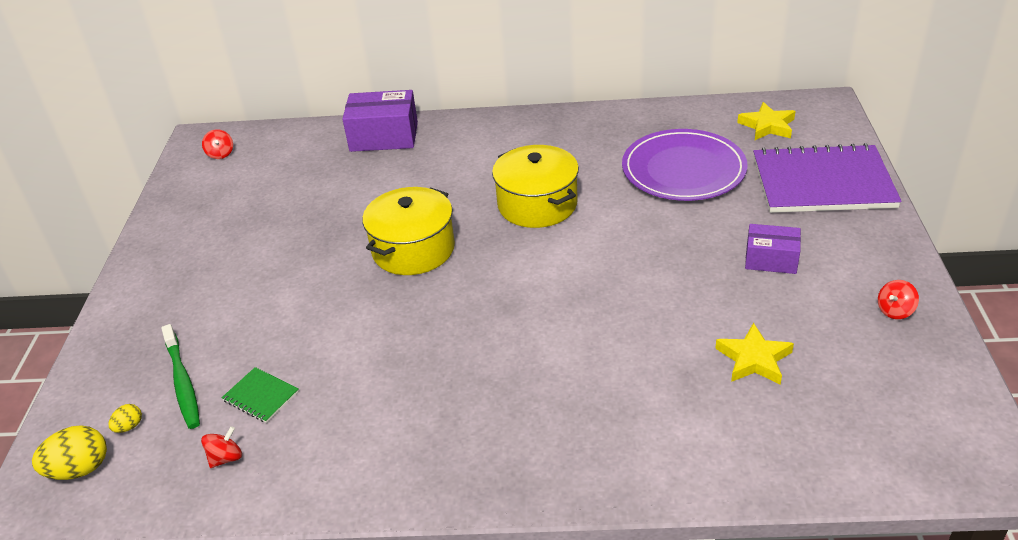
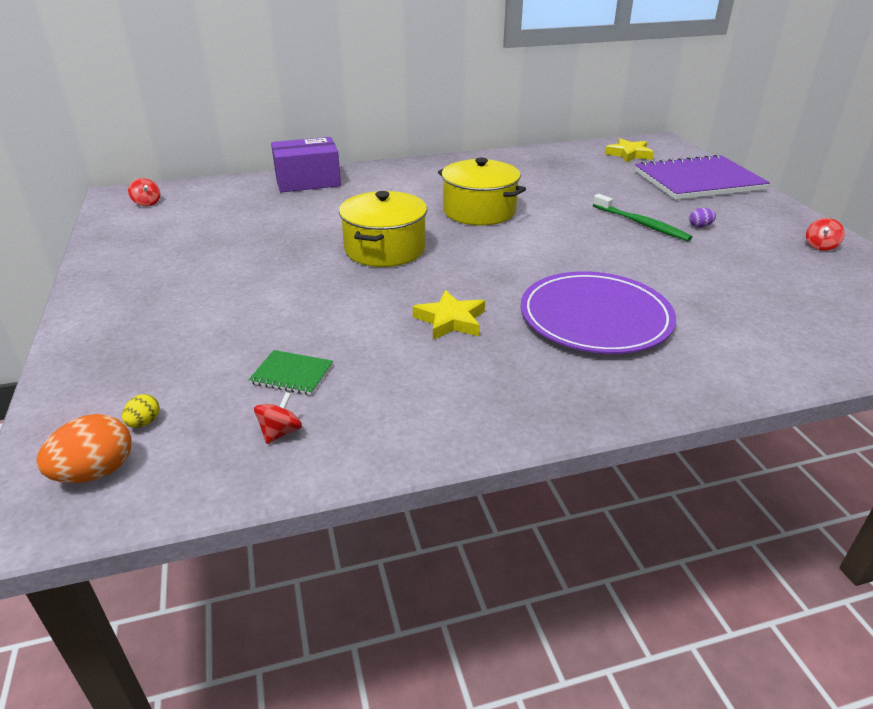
camera: 20 degrees left, 5 degrees down
yellow egg [32,425,107,480] -> orange egg [36,414,132,483]
green toothbrush [161,324,200,429] -> green toothbrush moved to [593,194,692,241]
purple plate [622,129,748,201] -> purple plate moved to [521,271,676,354]
yellow star [715,322,794,385] -> yellow star moved to [413,290,485,340]
purple box [745,224,801,274] -> purple egg [689,208,716,228]

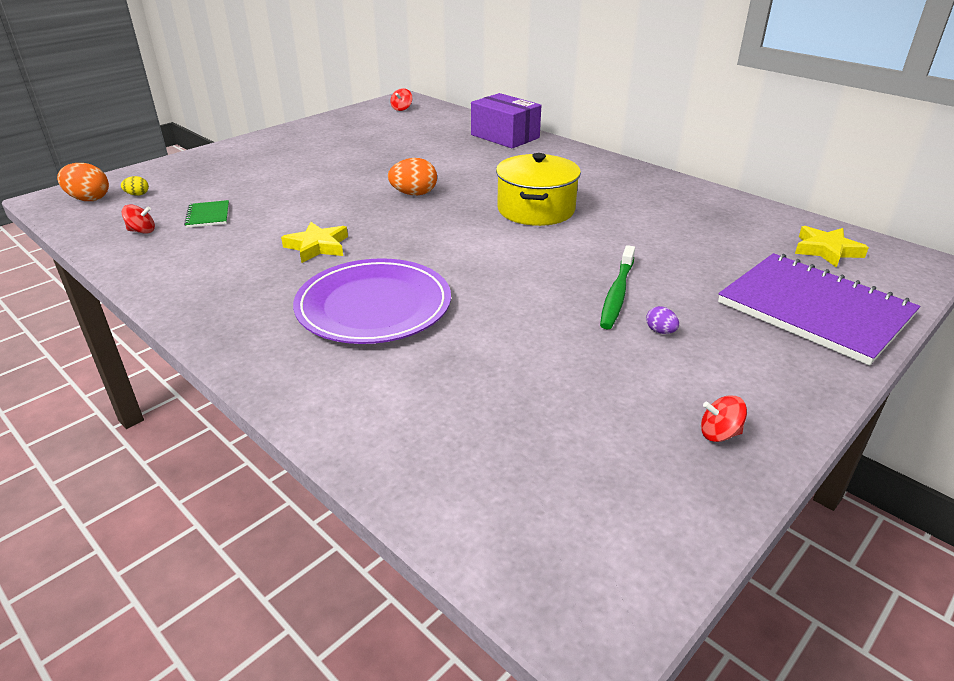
camera: 60 degrees right, 0 degrees up
yellow pot [339,191,427,267] -> orange egg [388,158,437,195]

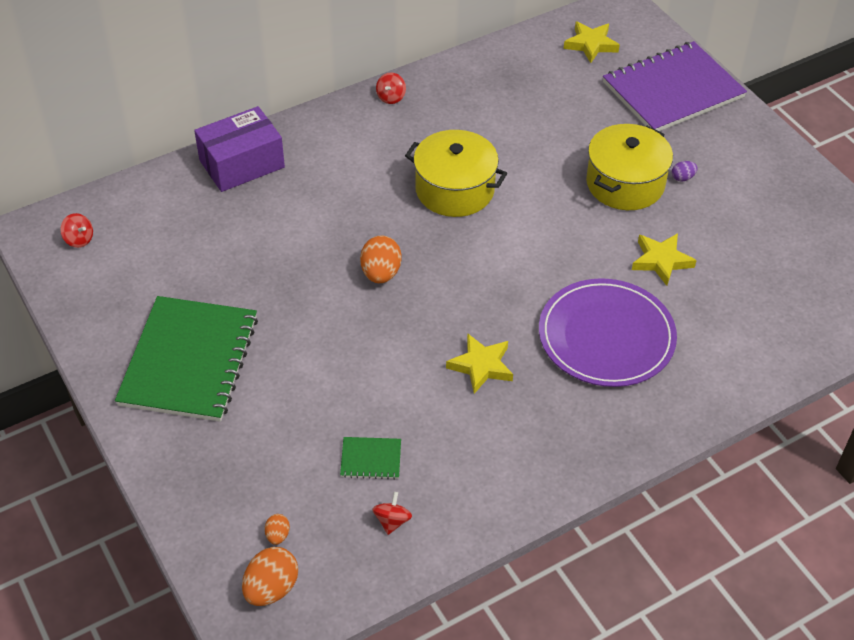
camera: 75 degrees left, 15 degrees up
yellow egg [121,176,149,196] -> orange egg [265,514,290,545]
green toothbrush [600,245,635,329] -> yellow pot [586,124,673,210]
red spinning top [701,395,747,442] -> red spinning top moved to [376,72,406,104]
none -> green notebook [115,296,258,422]
none -> yellow star [632,233,697,286]

